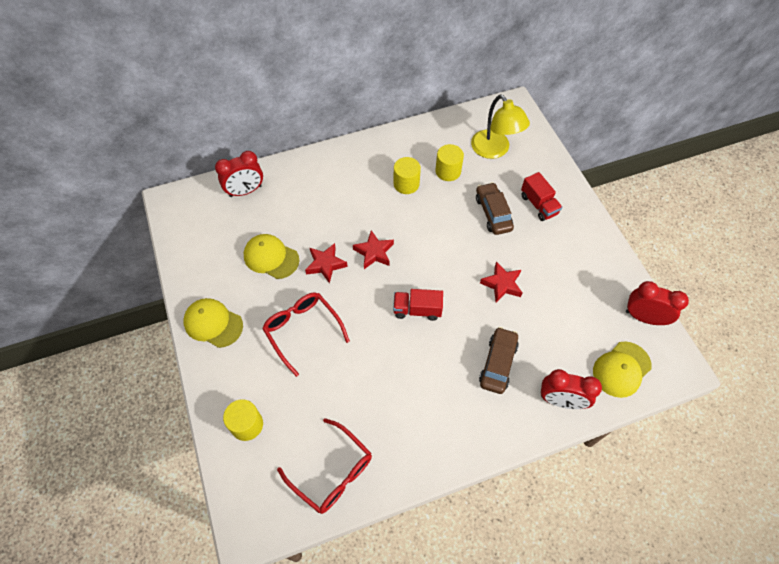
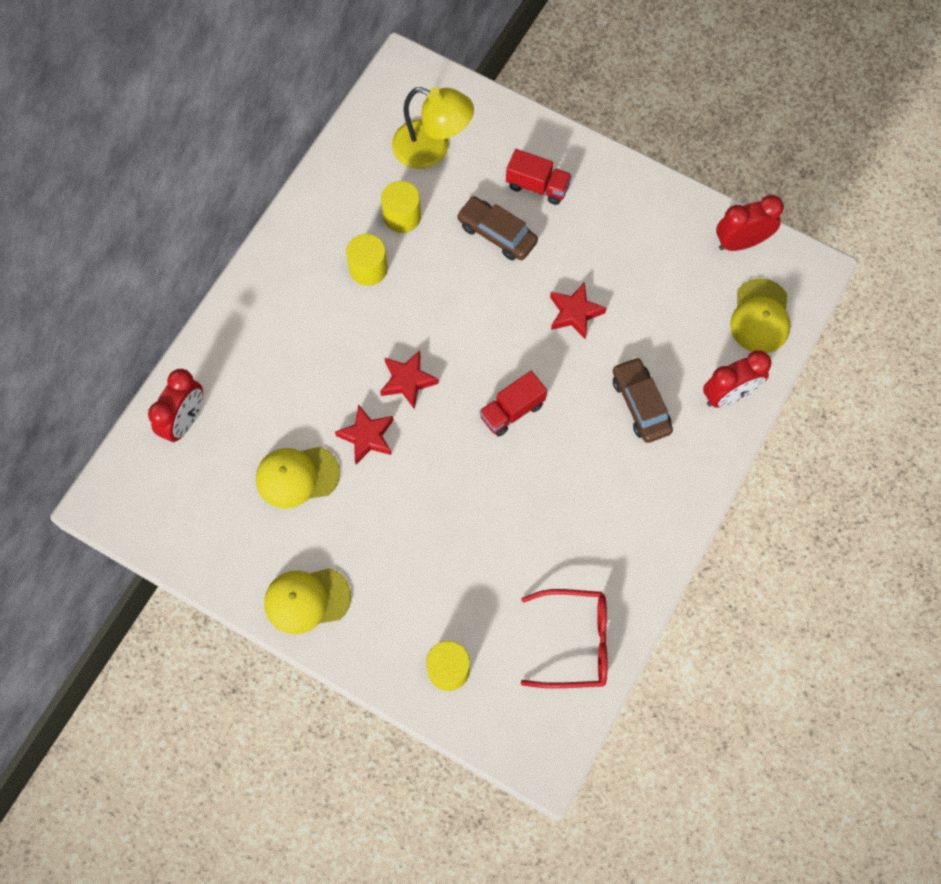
camera: 40 degrees left, 10 degrees up
red glasses [262,292,350,377] -> none

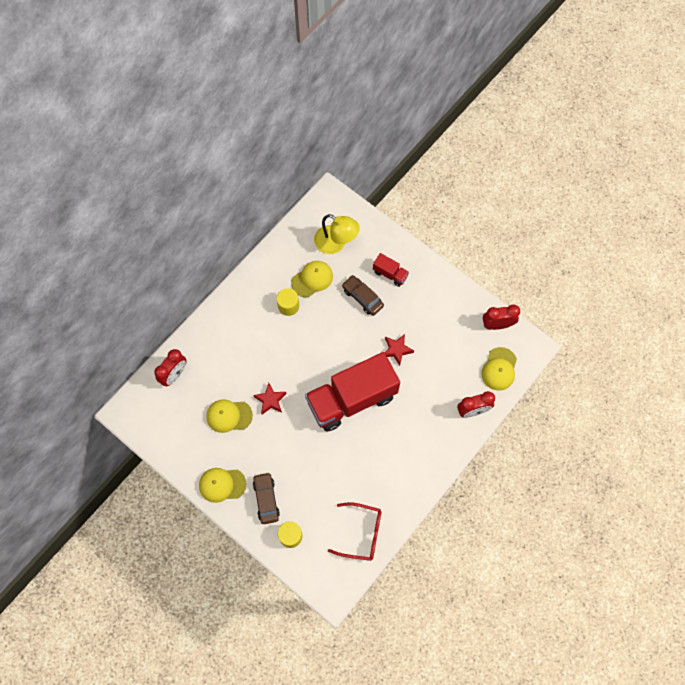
camera: 10 degrees right, 0 degrees up
red star [380,350,439,409] -> none
yellow cylinder [381,181,421,233] -> yellow cap [291,261,333,297]
red truck [479,371,547,437] -> red truck [305,352,400,432], size x2.41
brown car [613,357,673,443] -> brown car moved to [253,472,280,524]

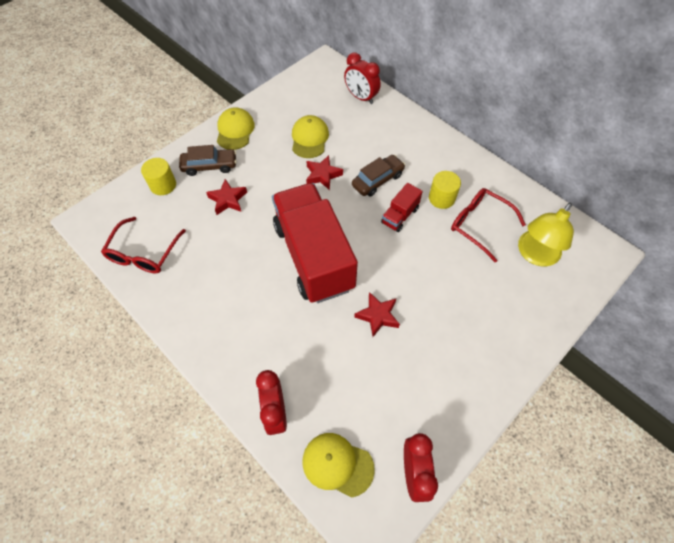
camera: 95 degrees right, 10 degrees down
yellow cap [291,261,333,297] -> red glasses [451,188,526,263]
brown car [342,275,384,316] -> brown car moved to [352,155,405,196]
red truck [373,253,409,287] -> red truck moved to [381,183,423,232]
none -> red star [206,179,247,215]

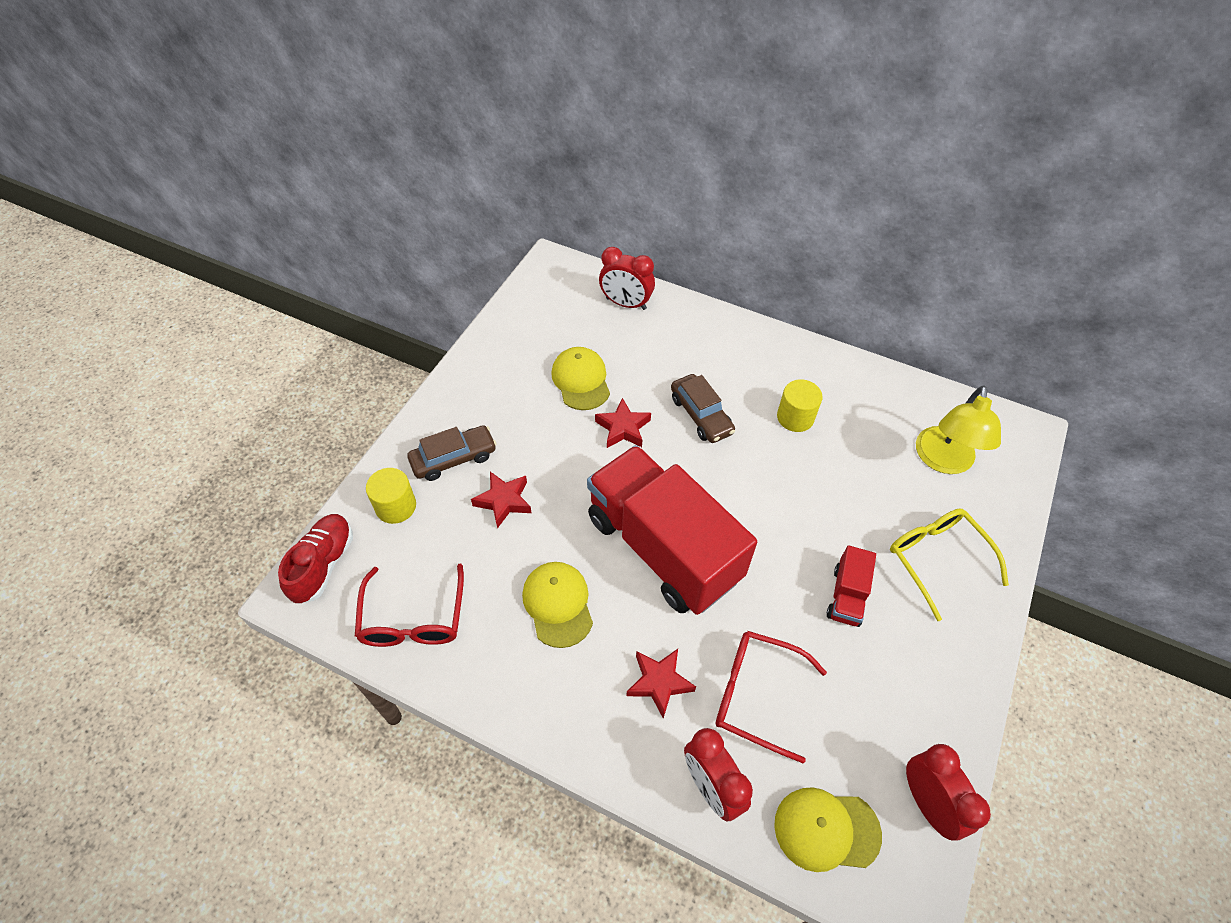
camera: 20 degrees left, 5 degrees down
yellow cap [217,107,255,150] -> yellow cap moved to [522,562,593,648]
brown car [352,155,405,196] -> brown car turned 120 degrees clockwise [671,374,735,443]
red star [354,292,400,337] -> red star moved to [626,649,696,719]
red truck [381,183,423,232] -> red truck moved to [827,545,876,627]
red glasses [451,188,526,263] -> red glasses moved to [716,631,827,763]
none -> red shoe [278,514,353,604]
none -> yellow glasses [890,508,1009,621]

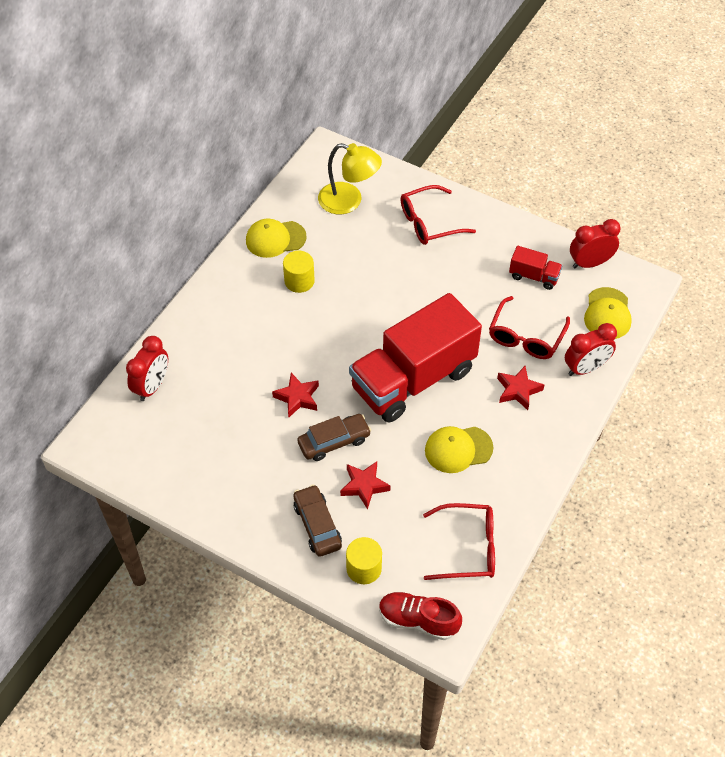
camera: 85 degrees left, 0 degrees up
yellow cap [551,347,610,410] -> yellow cap moved to [246,218,306,258]
brown car [671,374,735,443] -> brown car moved to [297,414,371,461]
red truck [827,545,876,627] -> red truck moved to [509,246,562,290]
yellow glasses [890,508,1009,621] -> red glasses [401,185,476,245]

